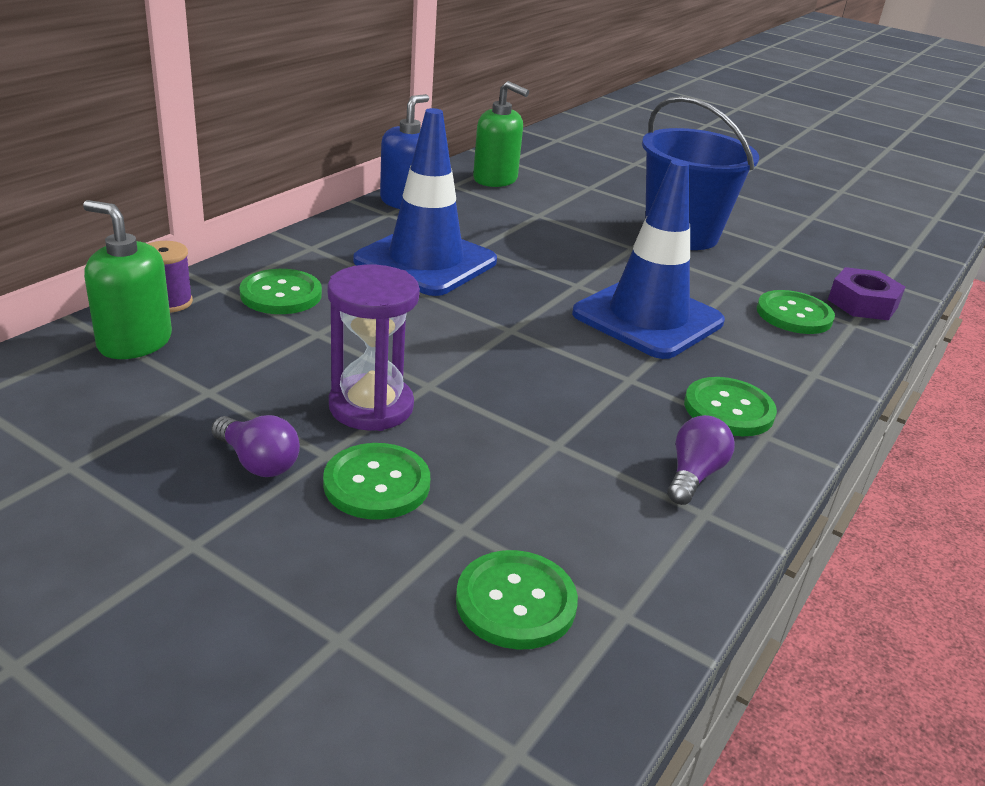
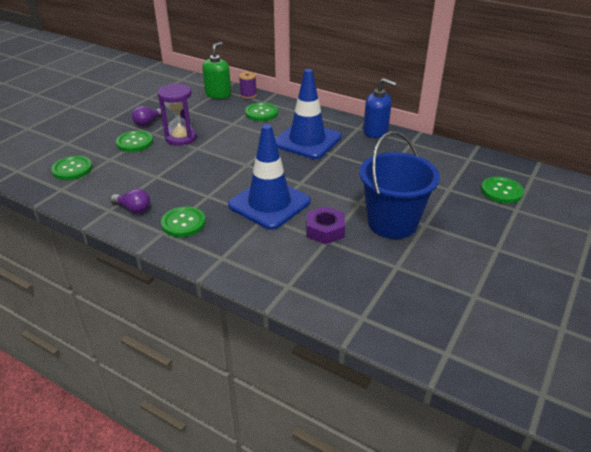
camera: 90 degrees right, 5 degrees up
green soap dispenser [473,81,529,187] -> none
green button [757,290,835,334] -> green button moved to [481,176,524,203]
purple nut [828,267,905,320] -> purple nut moved to [307,206,345,244]

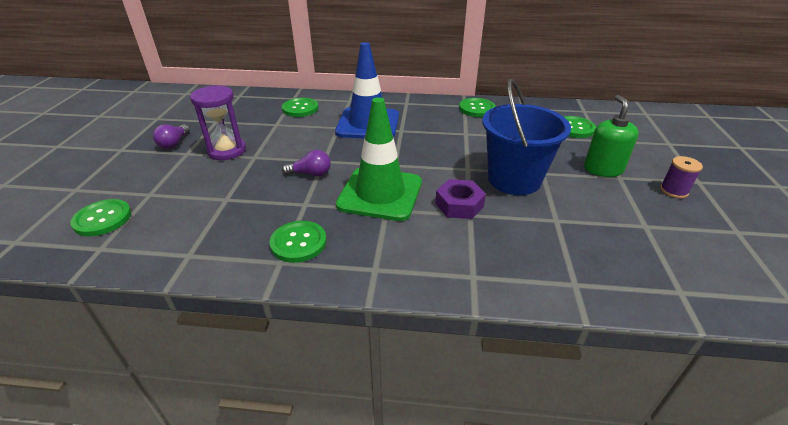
camera: 25 degrees left, 0 degrees up
purple light bulb [110,189,150,213] -> purple light bulb moved to [282,150,331,176]
green button [116,130,153,152] -> green button moved to [459,98,496,117]
green soap dispenser [202,42,231,99] -> green soap dispenser moved to [584,95,639,177]
blue traffic cone [228,124,311,230] -> green traffic cone [336,97,422,221]
purple spool [239,72,257,99] -> purple spool moved to [660,156,703,198]
blue soap dispenser [363,78,396,138] -> none

